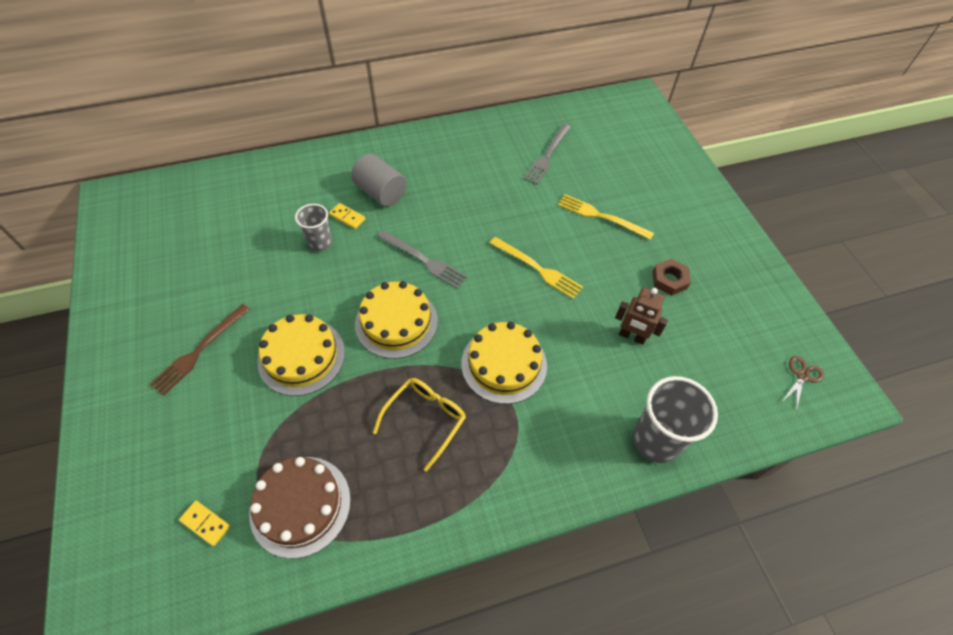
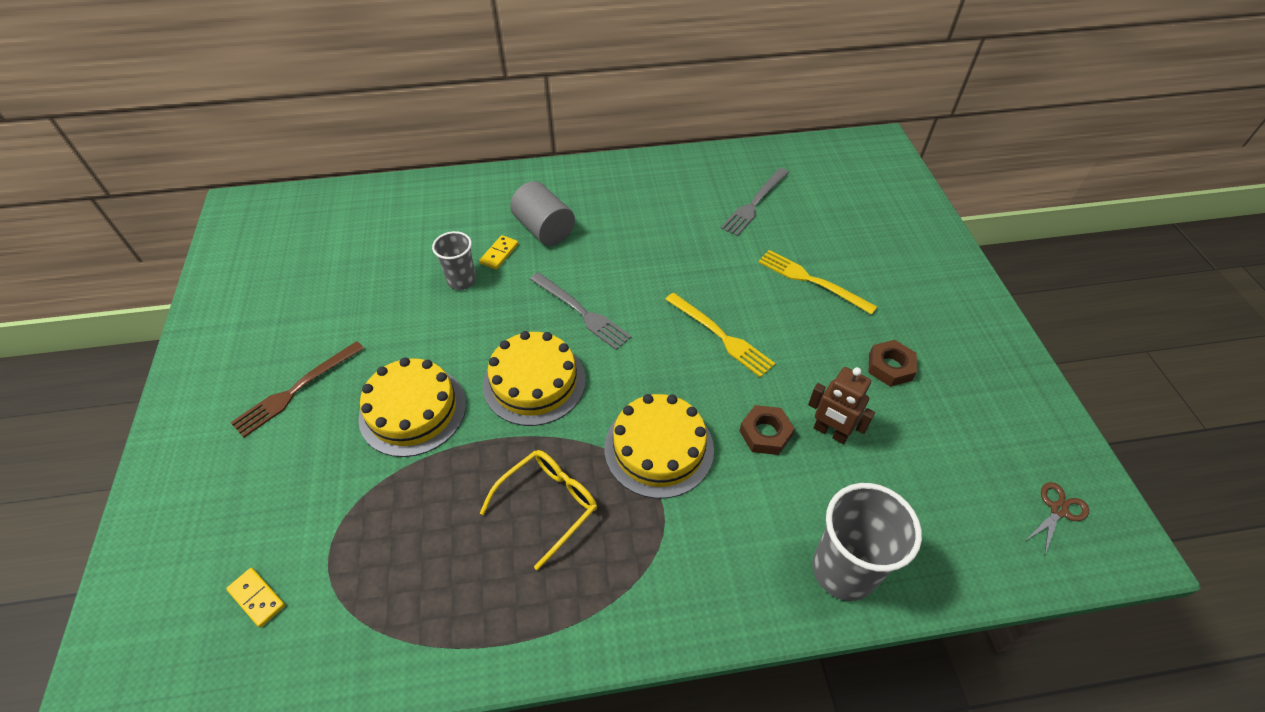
camera: 10 degrees right, 5 degrees down
brown cake [249,457,351,559] -> none
yellow domino [329,203,366,229] -> yellow domino turned 75 degrees clockwise [479,235,518,270]
none -> brown nut [739,405,795,455]

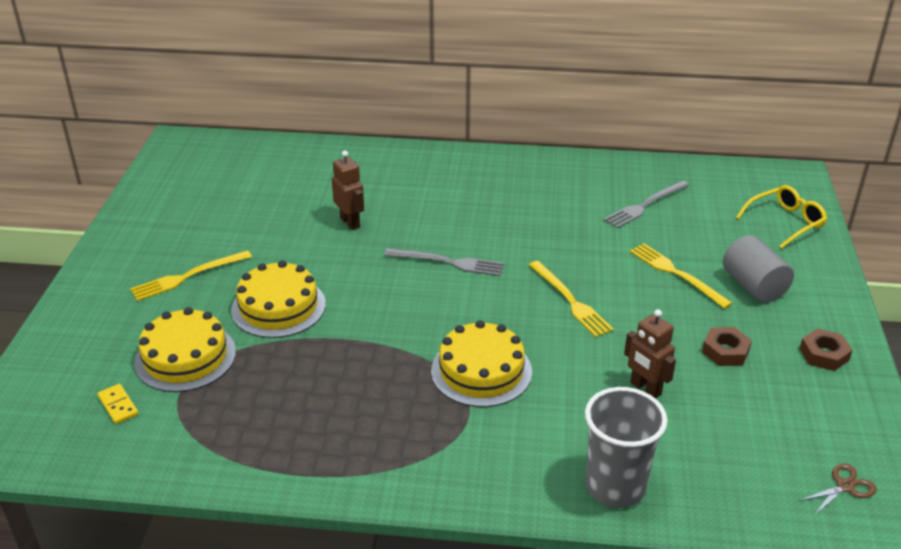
camera: 15 degrees right, 15 degrees down
brown fork [230,341,364,438] -> yellow fork [130,250,252,301]
grey cup [432,231,476,290] -> brown robot [332,151,364,230]
yellow domino [479,235,518,270] -> none
yellow glasses [480,450,597,570] -> yellow glasses moved to [736,185,827,249]
yellow cake [483,331,586,426] -> yellow cake moved to [134,307,236,392]
grey cylinder [510,181,575,246] -> grey cylinder moved to [723,235,794,303]
grey fork [530,272,631,350] -> grey fork turned 45 degrees counterclockwise [384,248,504,276]
brown nut [739,405,795,455] -> brown nut moved to [800,328,853,371]

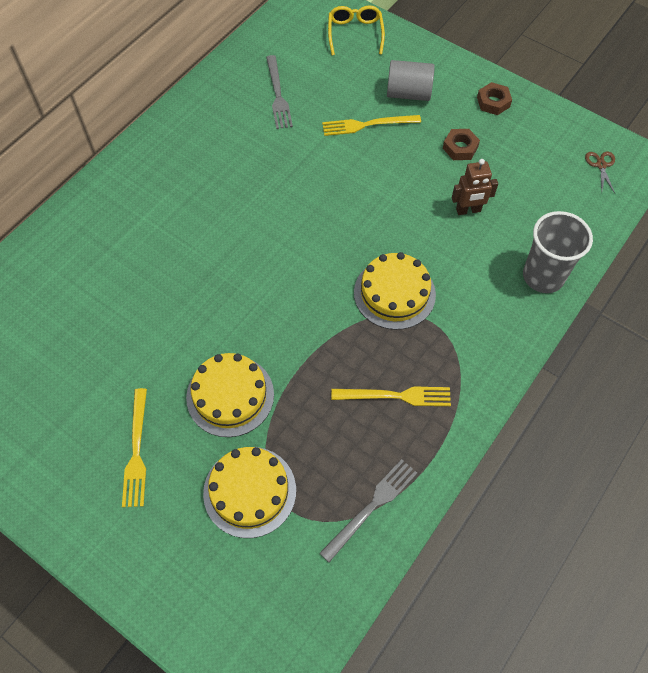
camera: 60 degrees left, 25 degrees up
yellow domino [98,384,138,424] -> none
brown robot [332,151,364,230] -> none
grey fork [384,248,504,276] -> grey fork moved to [320,459,417,562]
yellow fork [529,261,614,338] -> yellow fork moved to [331,387,451,406]

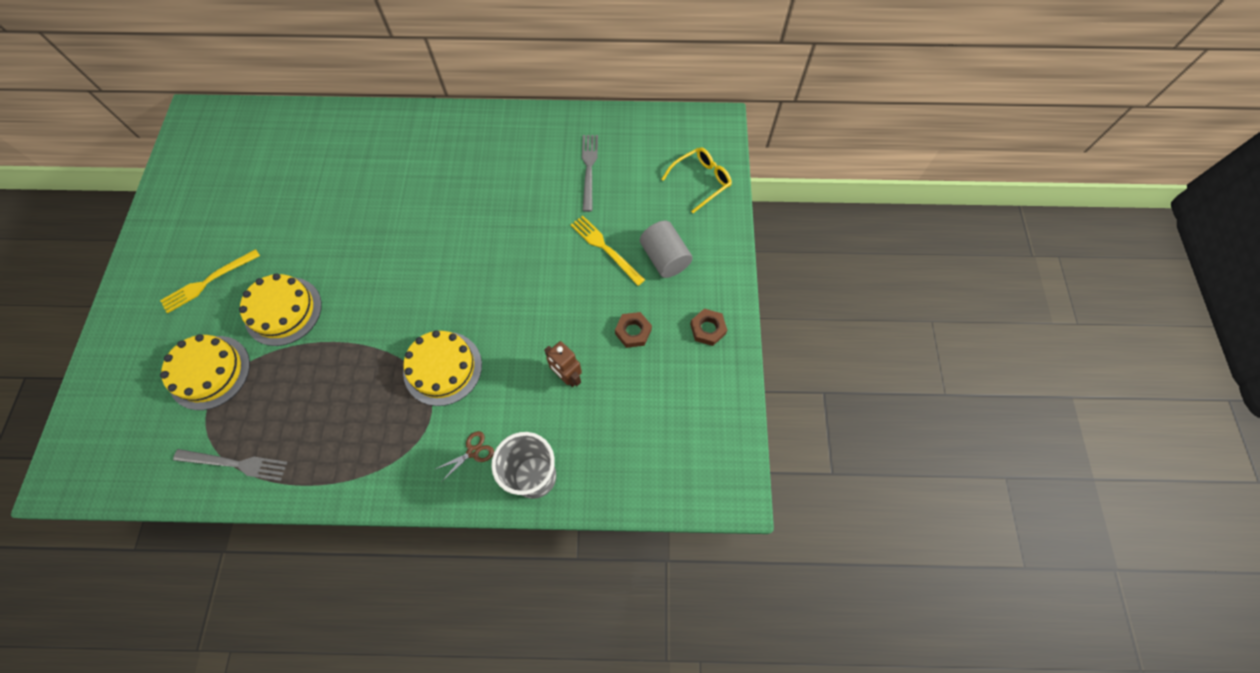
camera: 55 degrees right, 5 degrees up
grey fork [266,55,293,129] -> grey fork turned 135 degrees clockwise [582,135,598,212]
yellow fork [331,387,451,406] -> none
brown scissors [585,152,615,193] -> brown scissors moved to [436,431,494,480]

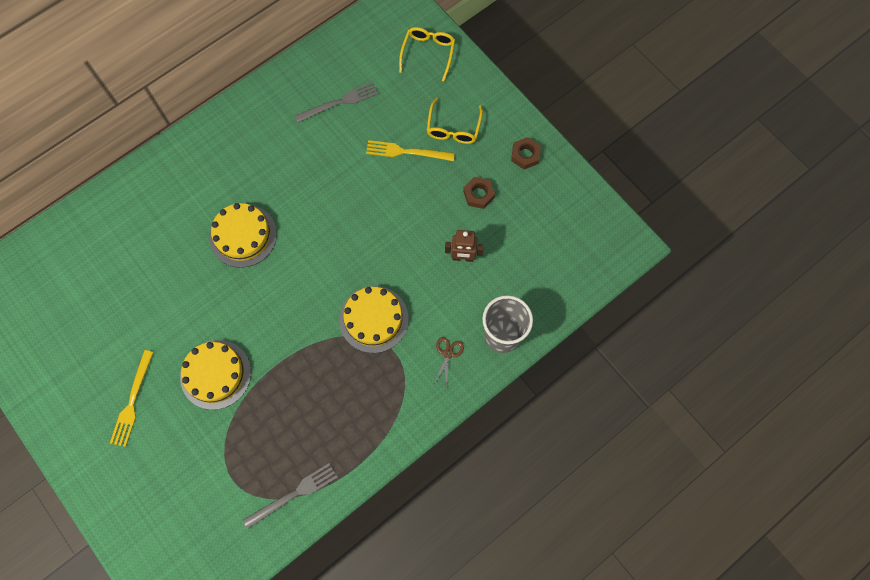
camera: 40 degrees left, 5 degrees up
yellow cake [160,334,250,410] -> yellow cake moved to [209,203,277,268]
grey fork [582,135,598,212] -> grey fork turned 105 degrees clockwise [295,82,378,123]
grey cylinder [640,221,693,278] -> yellow glasses [427,98,483,144]

